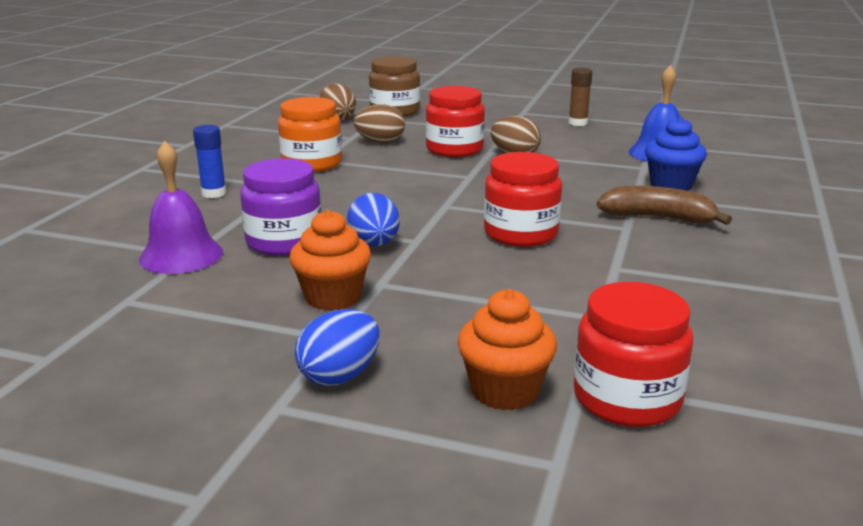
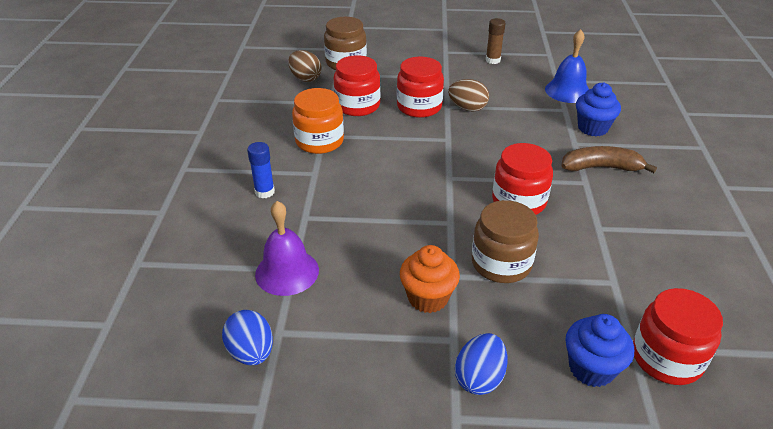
camera: 15 degrees left, 15 degrees up
purple jar [240,158,322,256] -> none
blue egg [347,193,400,246] -> blue egg moved to [222,310,273,365]
brown egg [354,104,405,143] -> red jar [334,55,380,116]
orange cupcake [457,289,557,411] -> blue cupcake [565,314,634,387]
none -> brown jar [472,200,539,283]

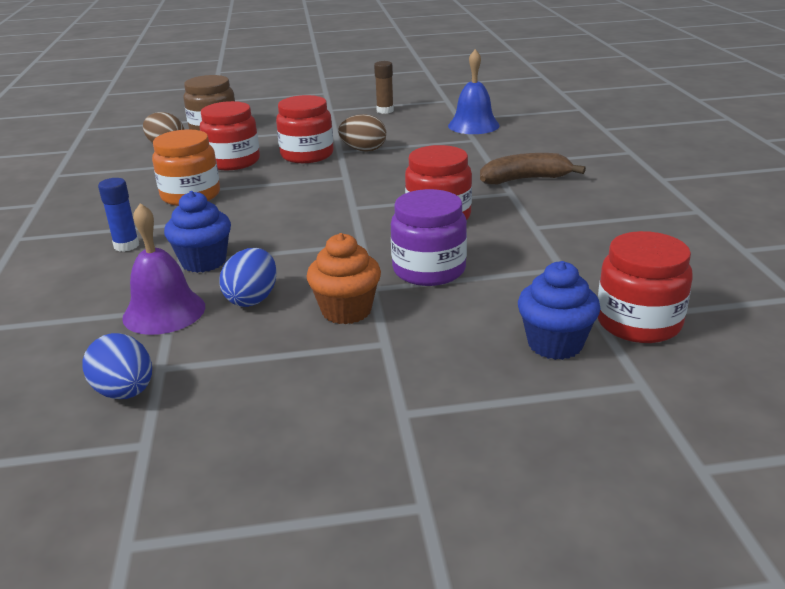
camera: 10 degrees left, 10 degrees down
blue egg [455,333,508,395] -> blue egg moved to [219,248,277,307]
brown jar [472,200,539,283] -> purple jar [391,189,467,286]
blue cupcake [576,82,621,136] -> blue cupcake moved to [164,191,231,273]

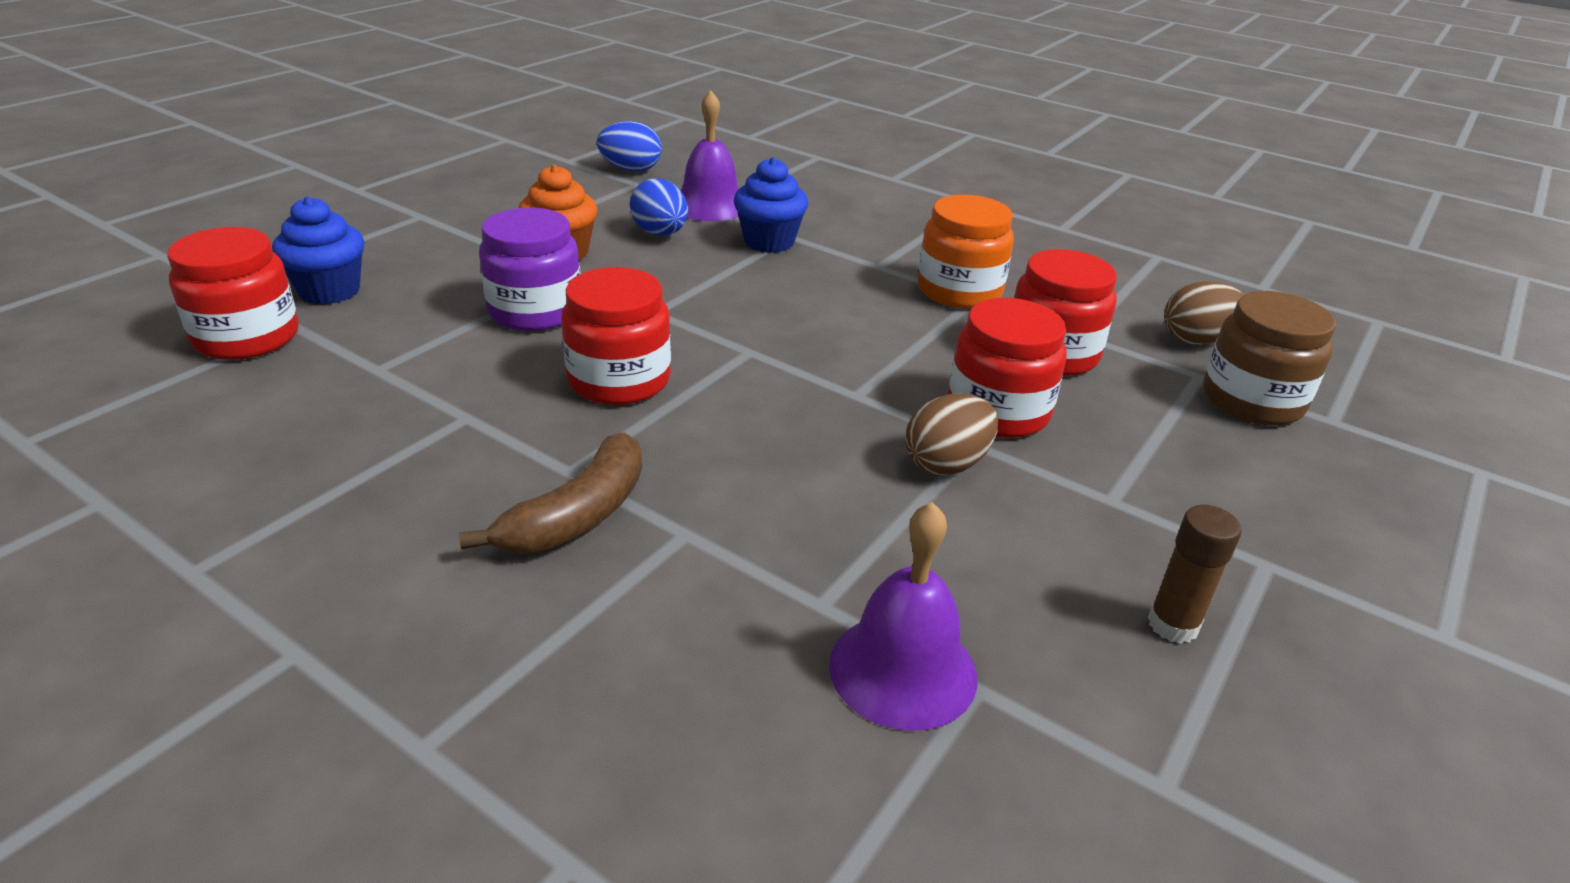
camera: 130 degrees right, 5 degrees up
blue glue stick [98,178,139,252] -> none
blue bell [448,49,500,134] -> purple bell [829,502,977,731]

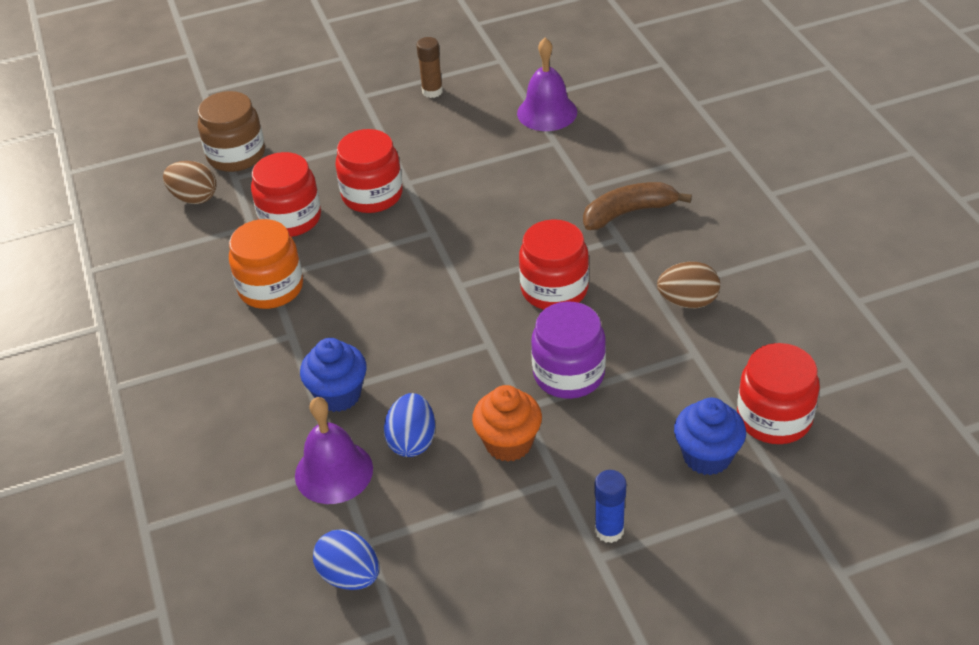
camera: 140 degrees left, 10 degrees up
brown egg [905,393,998,475] -> brown egg moved to [657,262,720,308]
none -> blue glue stick [594,470,626,543]

